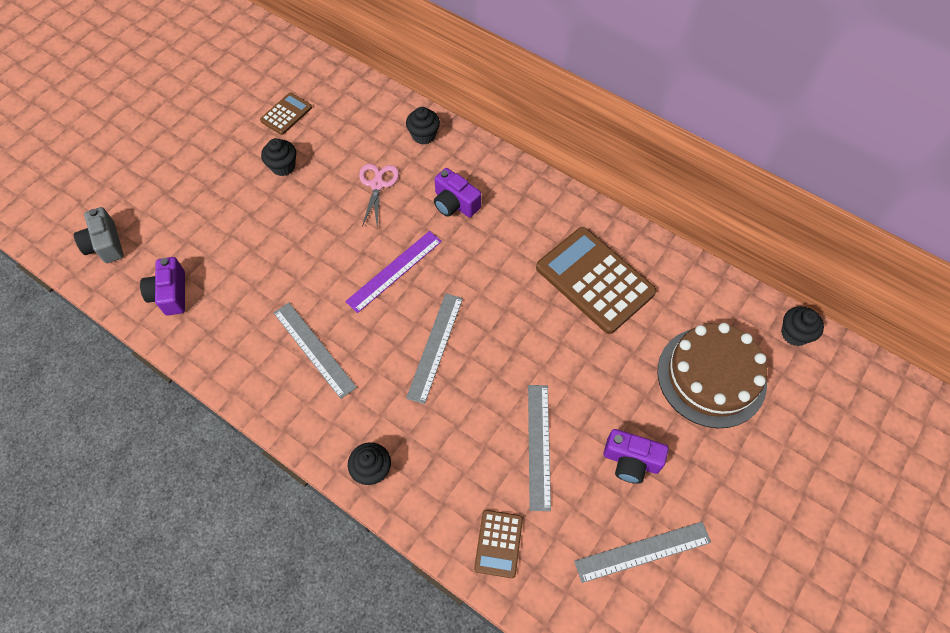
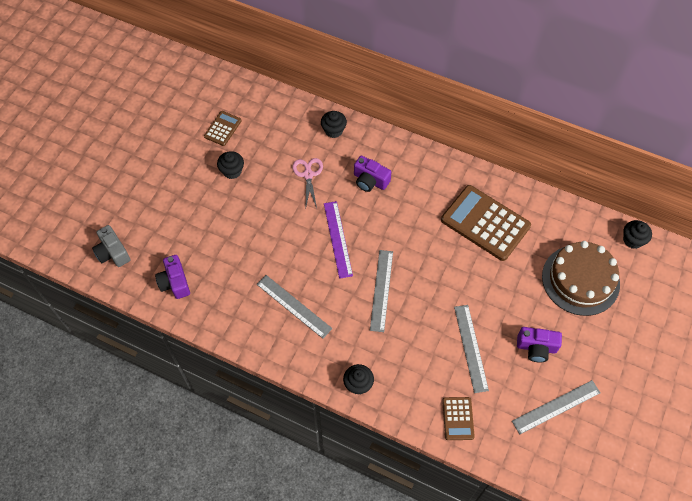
camera: 10 degrees left, 0 degrees up
purple ruler [345,231,442,313] -> purple ruler turned 45 degrees counterclockwise [324,201,353,279]

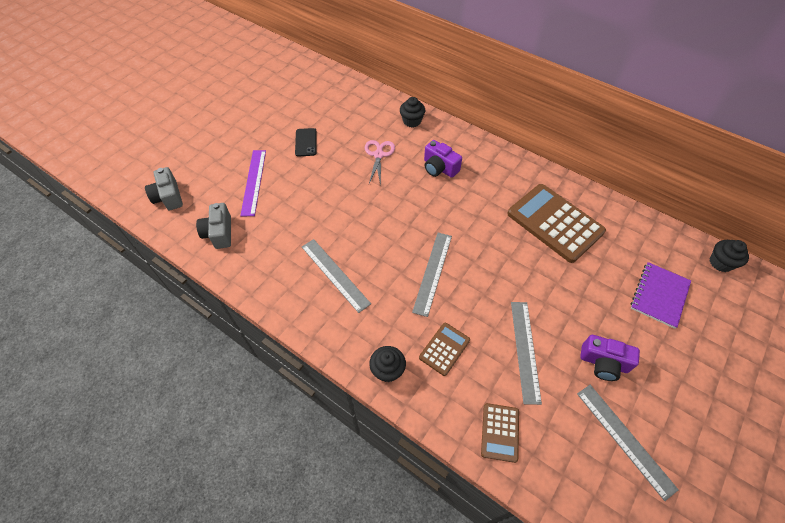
camera: 10 degrees right, 5 degrees down
purple camera [155,255,190,299] -> grey camera [196,203,231,249]
brown calculator [204,111,242,146] -> brown calculator moved to [419,323,470,376]
black cupcake [217,151,244,179] -> black phone [295,128,317,157]
purple ruler [324,201,353,279] -> purple ruler moved to [240,150,266,216]
grey ruler [512,380,601,434] -> grey ruler turned 75 degrees clockwise [577,385,679,501]
brown cake [542,241,620,316] -> purple notebook [631,262,691,329]

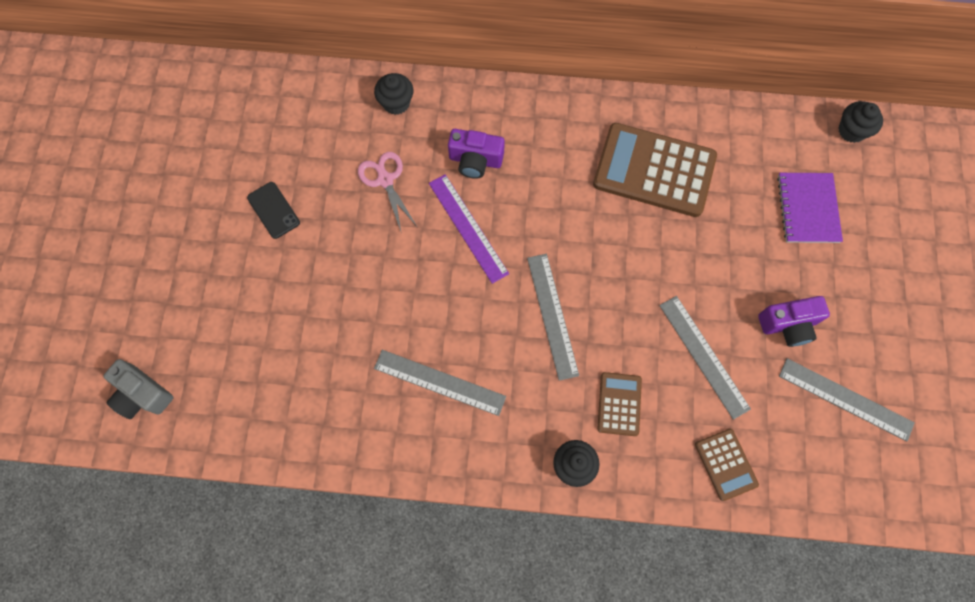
camera: 30 degrees left, 15 degrees up
grey camera [196,203,231,249] -> none
purple ruler [240,150,266,216] -> purple ruler moved to [429,174,509,284]

